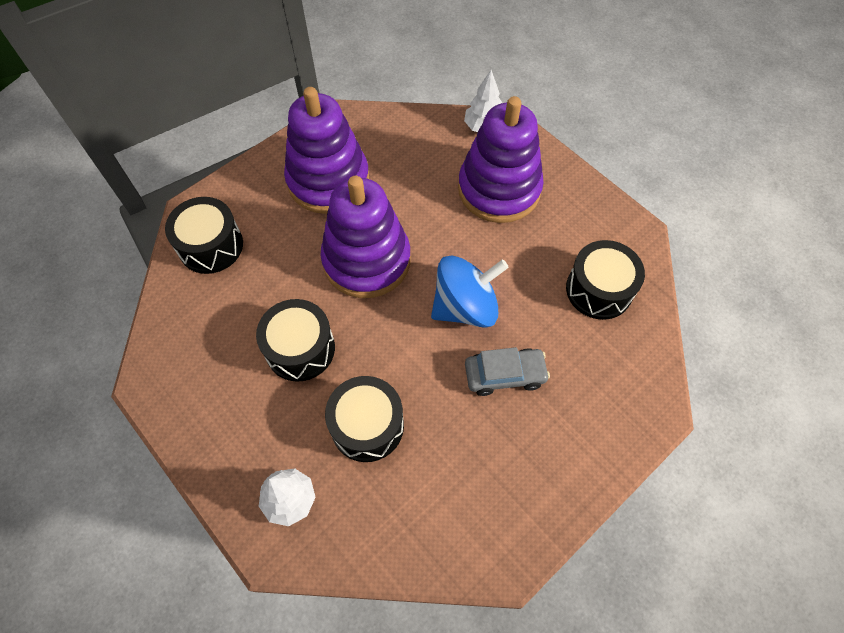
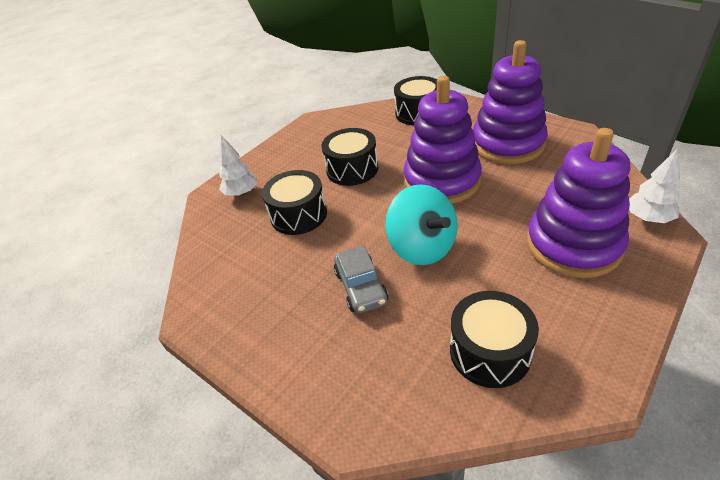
camera: 85 degrees right, 20 degrees down
blue spinning top [431,255,509,328] -> turquoise spinning top [385,184,458,265]

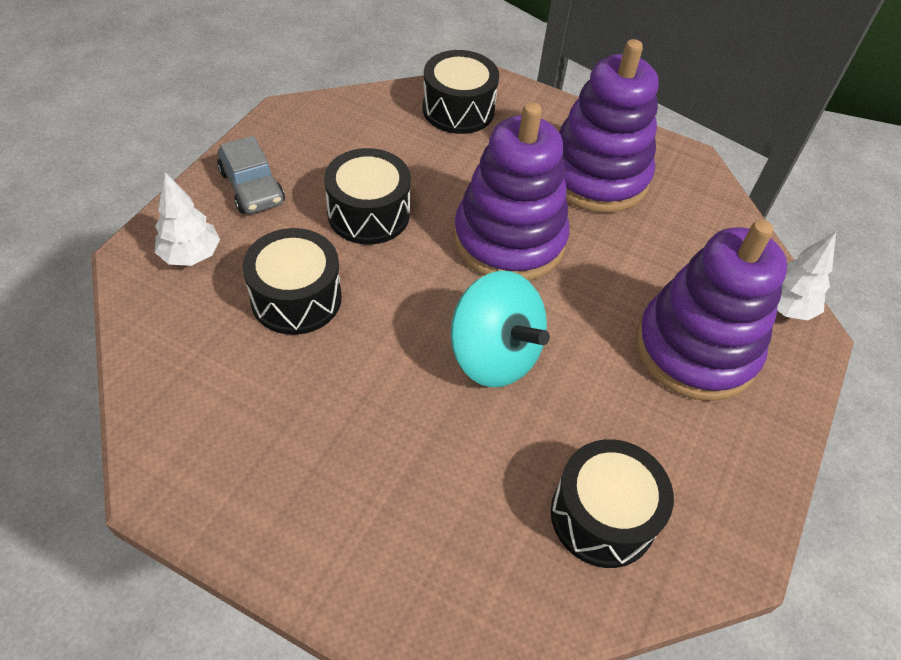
camera: 20 degrees left, 10 degrees up
grey car [334,245,388,314] -> grey car moved to [217,136,285,214]

